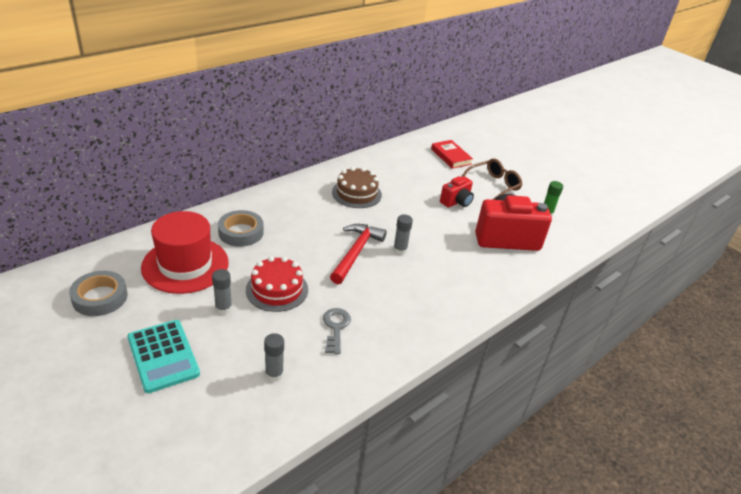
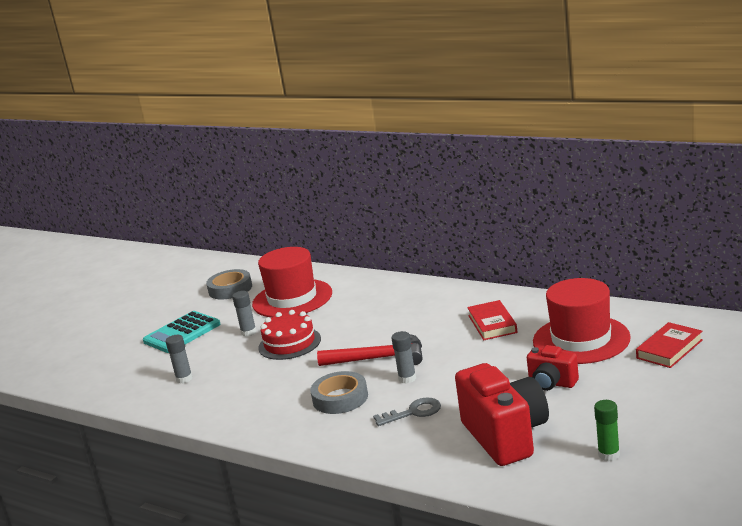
camera: 80 degrees right, 15 degrees down
grey tape [218,210,264,247] -> grey tape moved to [310,371,368,414]
grey key [323,308,351,354] -> grey key moved to [373,398,441,426]
brown cake [332,167,382,208] -> red book [467,300,517,340]
brown glasses [461,159,522,200] -> none
none -> red hat [533,278,631,364]

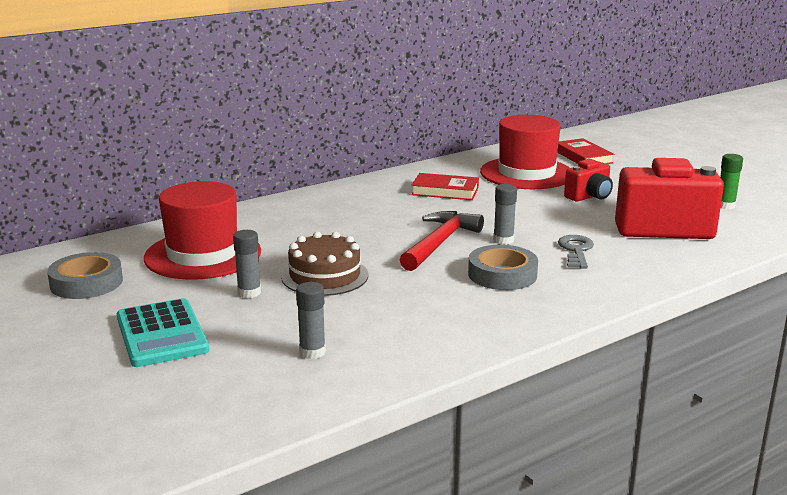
camera: 70 degrees left, 0 degrees up
red cake [258,310,321,360] -> brown cake [281,232,368,296]

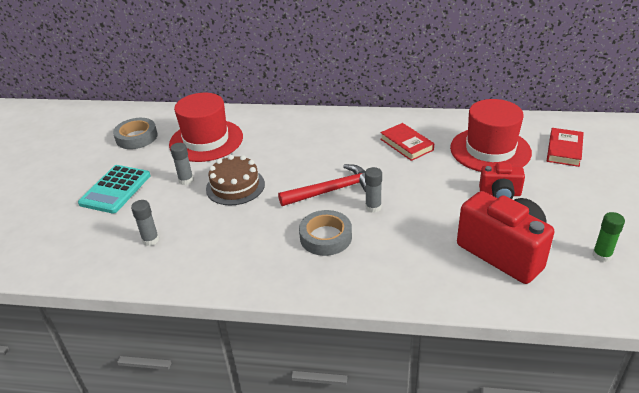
camera: 45 degrees right, 15 degrees up
grey key [558,235,594,269] -> none

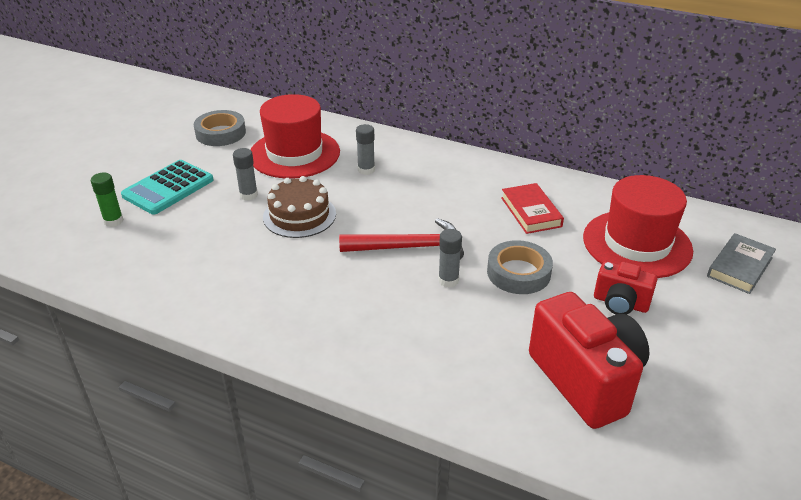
camera: 15 degrees right, 0 degrees up
grey glue stick [131,200,159,246] -> grey glue stick moved to [356,124,375,175]
grey tape [299,210,352,256] -> grey tape moved to [487,240,553,294]
red book [547,128,584,167] -> grey book [707,233,776,294]
green glue stick [592,212,625,262] -> green glue stick moved to [91,173,124,227]

